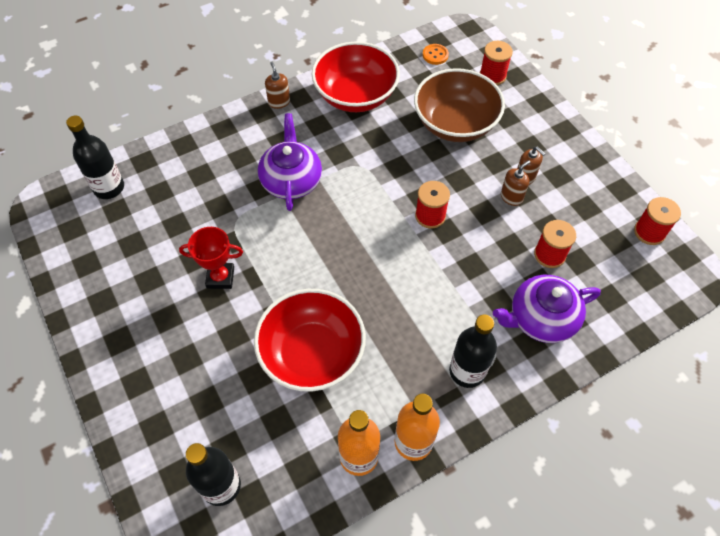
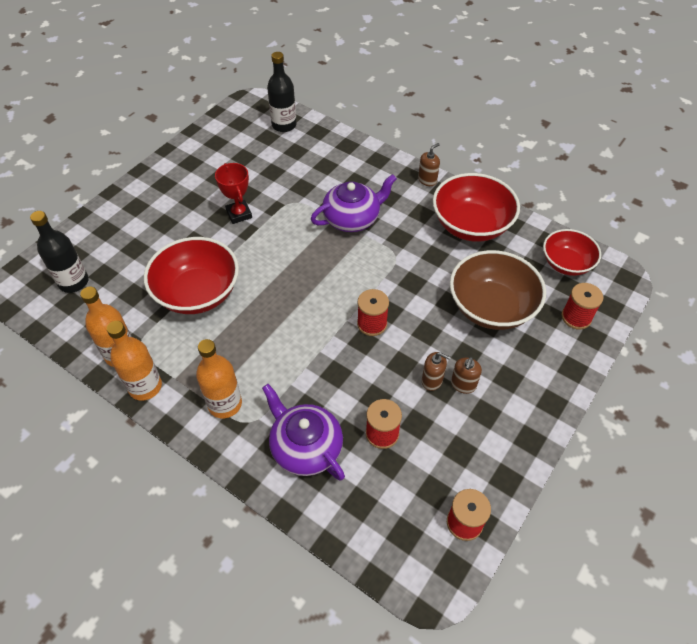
camera: 65 degrees right, 5 degrees down
orange button [423,44,449,65] -> red bowl [543,229,601,276]
black bottle [449,314,497,388] -> orange bottle [196,339,242,418]

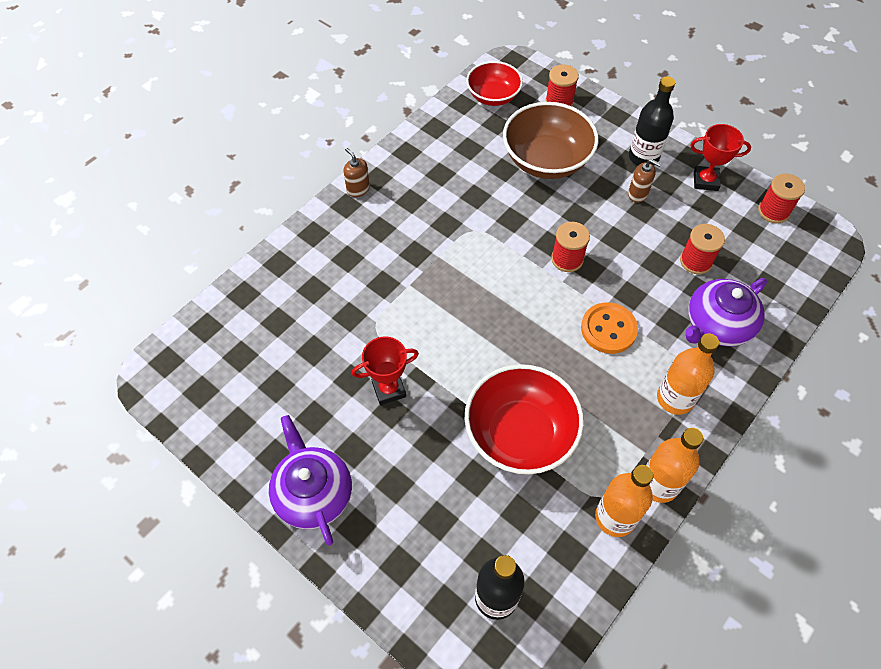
camera: 85 degrees left, 5 degrees up
black bottle [267,52,297,132] -> black bottle moved to [629,76,675,166]
purple teapot [311,174,397,232] -> purple teapot moved to [269,415,352,546]
brown soap dispenser [422,352,451,391] -> none
red bowl [433,173,520,242] -> none
none -> orange button [581,302,638,354]
none -> red trophy [690,124,751,191]

